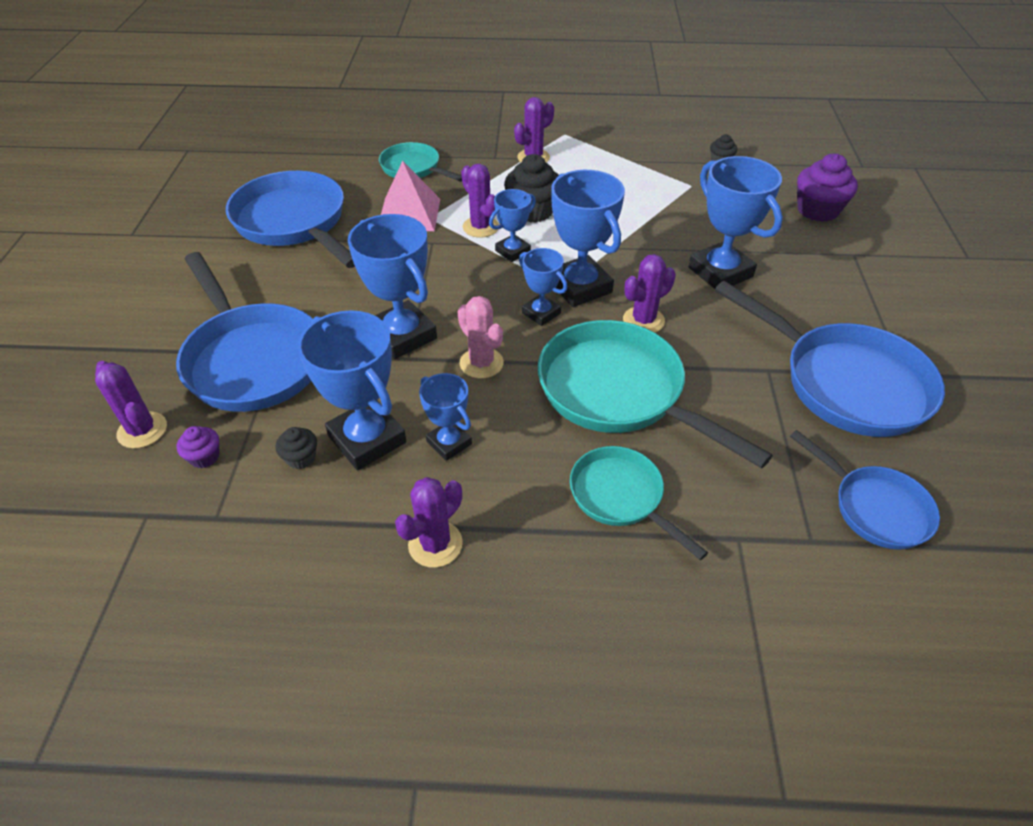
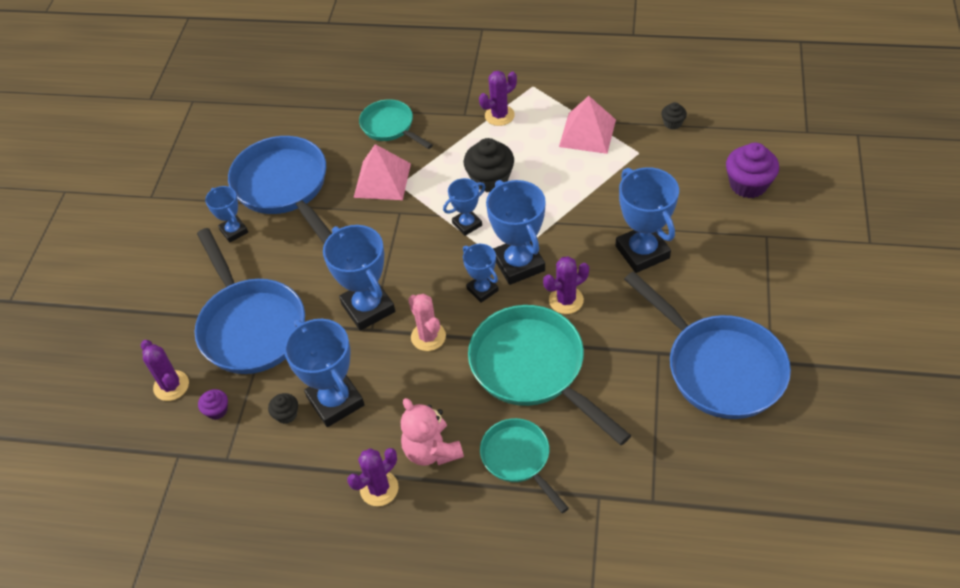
camera: 10 degrees right, 5 degrees up
blue trophy [419,373,472,461] -> blue trophy moved to [205,186,248,243]
purple cactus [461,164,499,238] -> none
blue pan [790,430,940,550] -> none
none -> pink teddy bear [401,398,464,466]
none -> pink pyramid [559,96,616,154]

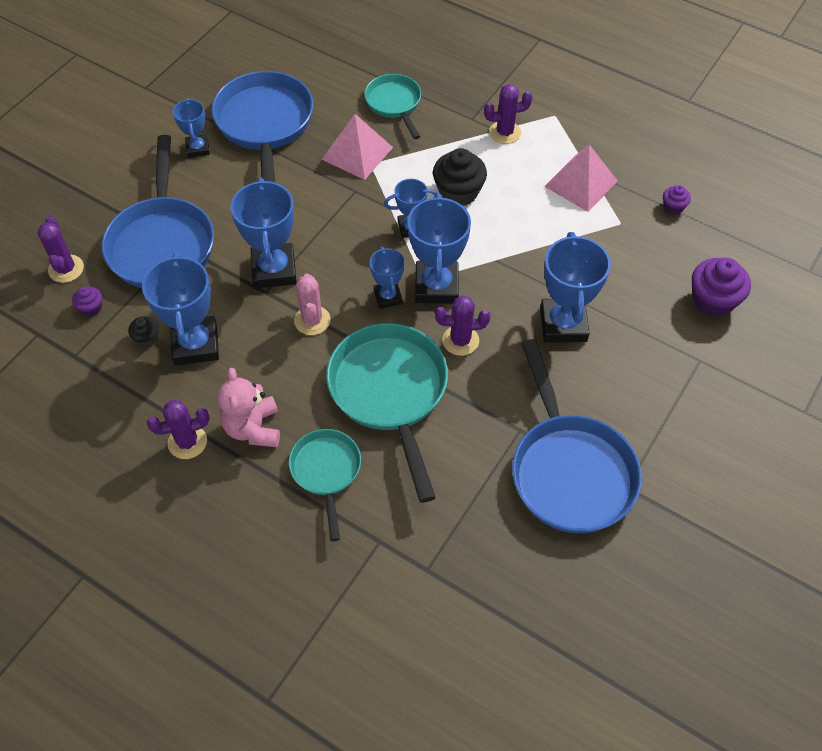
camera: 20 degrees right, 5 degrees up
black cupcake [661,102,687,129] -> purple cupcake [663,185,691,215]

